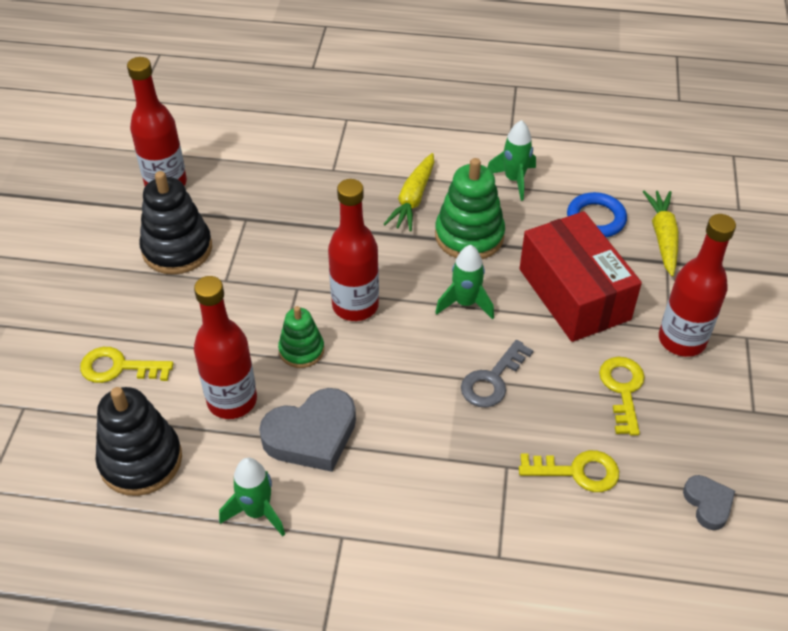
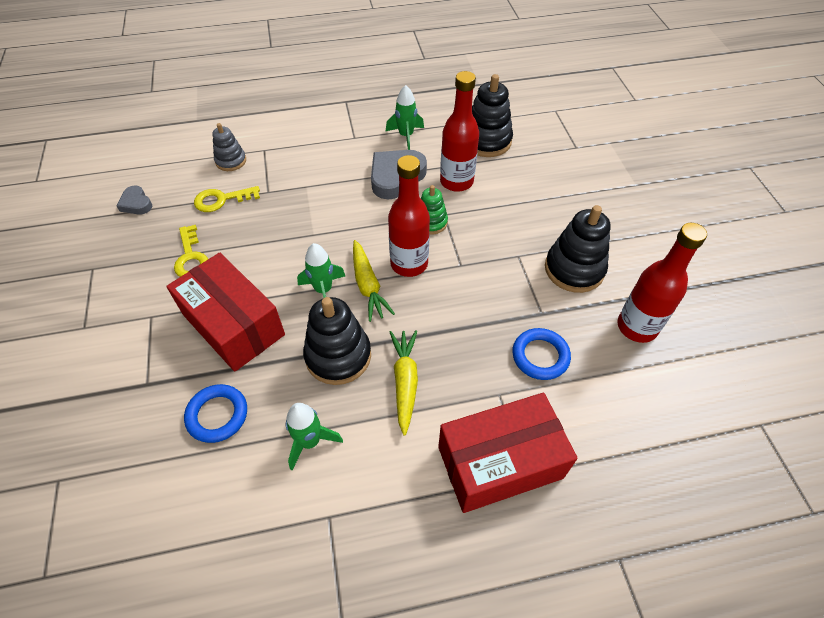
camera: 160 degrees right, 5 degrees up
yellow key [80,347,174,383] -> none
green stacking toy [435,158,505,259] -> black stacking toy [303,297,371,385]
grey key [461,340,533,408] -> none
yellow carrot [643,191,679,276] -> yellow carrot moved to [353,240,395,322]
red bottle [659,214,736,357] -> none
none -> grey stacking toy [212,123,246,171]
none -> red box [438,393,577,513]
none -> blue ring [512,328,571,380]

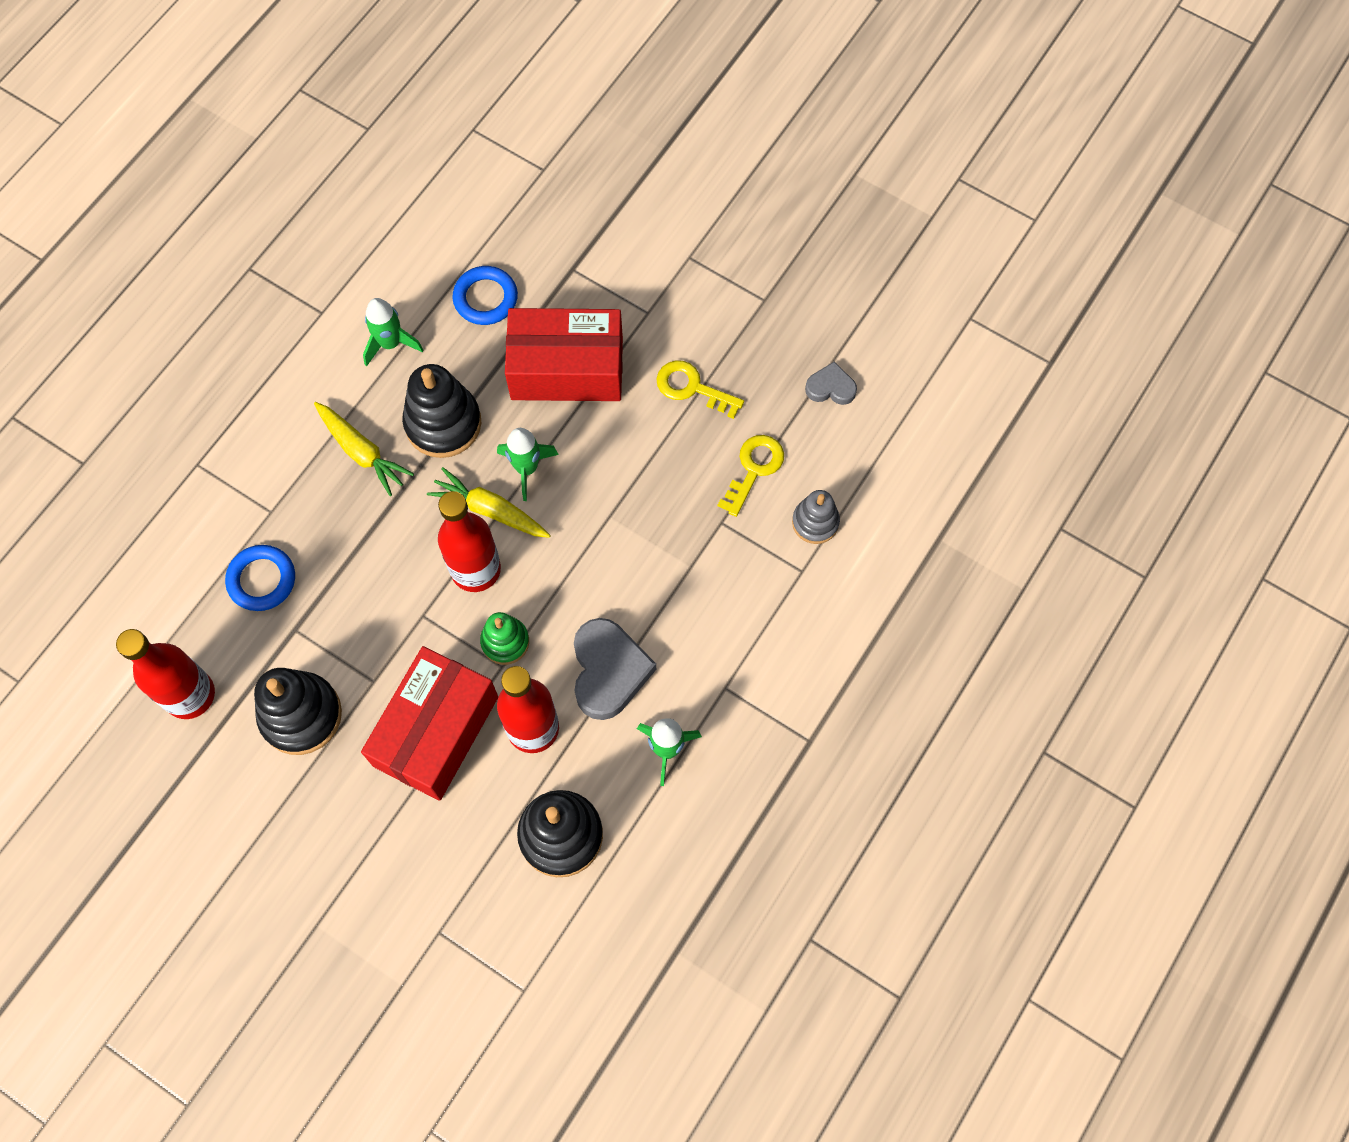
camera: 135 degrees right, 15 degrees up
red box [438,393,577,513] -> red box moved to [361,646,498,801]

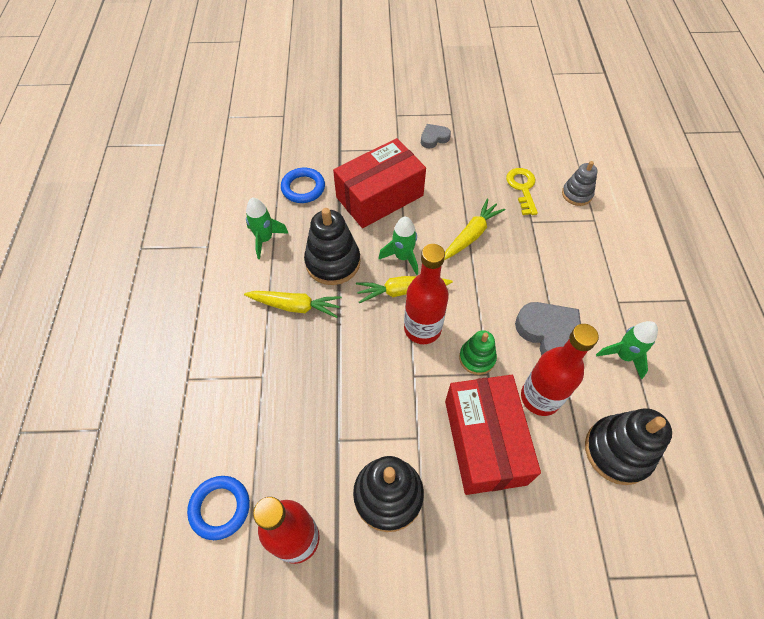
camera: 35 degrees left, 10 degrees down
blue ring [225,545,295,611] -> blue ring moved to [187,476,250,540]
yellow key [656,360,744,419] -> none
grey heart [805,362,857,405] -> grey heart moved to [421,124,451,149]
none -> yellow carrot [444,199,505,260]

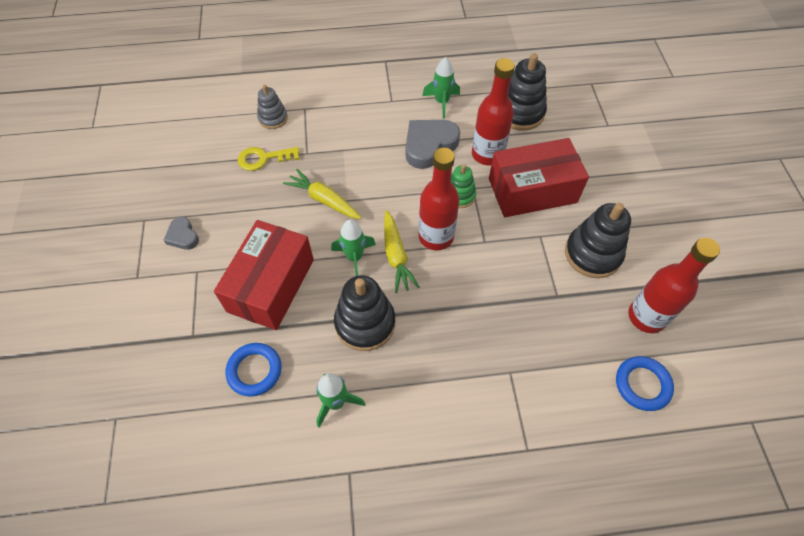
camera: 95 degrees left, 0 degrees up
yellow carrot [244,291,342,318] -> none
red box [333,138,426,228] -> red box turned 60 degrees clockwise [214,220,314,330]

